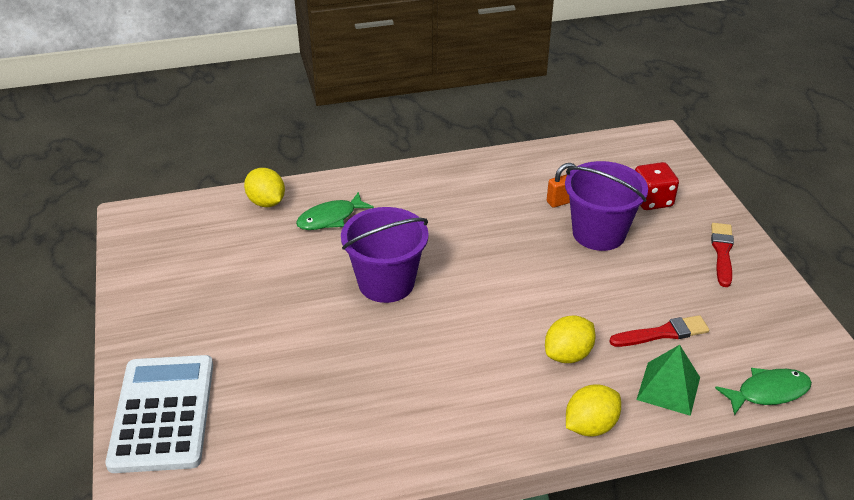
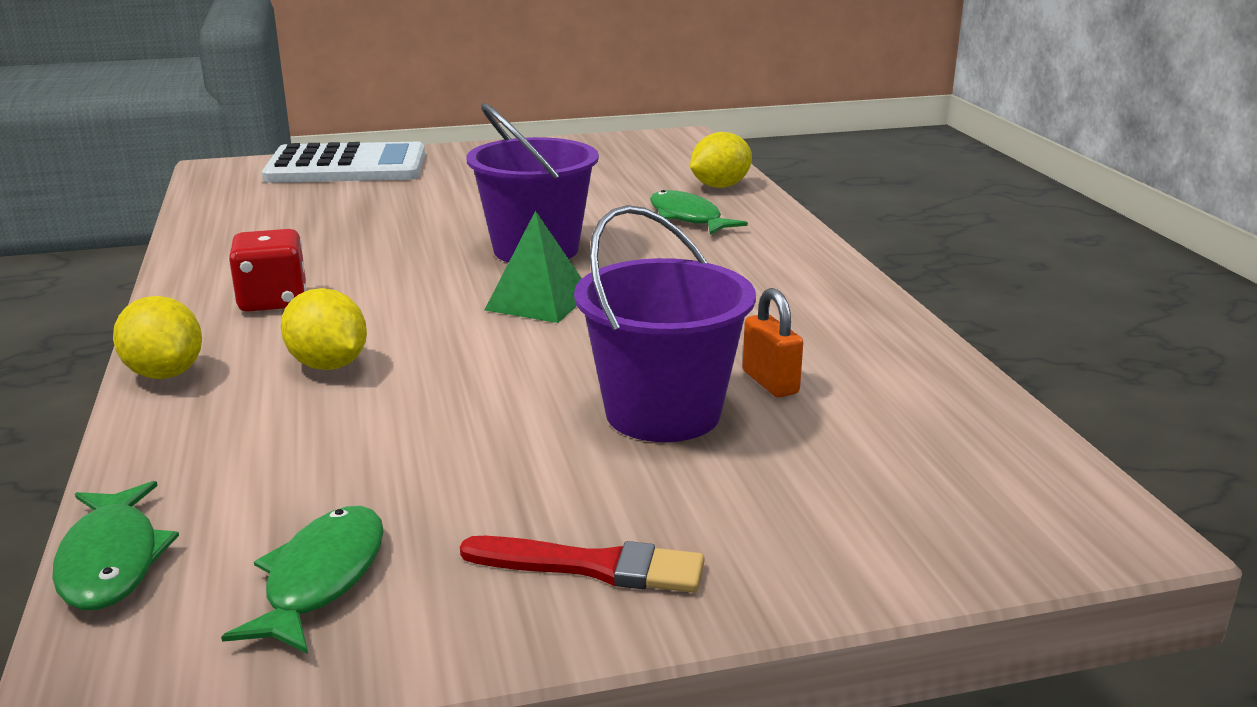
camera: 90 degrees right, 15 degrees down
red brush [609,315,709,347] -> none
red dice [635,162,679,210] -> red dice moved to [229,229,306,312]
green pyramid [636,345,700,416] -> green pyramid moved to [485,210,582,323]
none -> green fish [221,506,384,654]

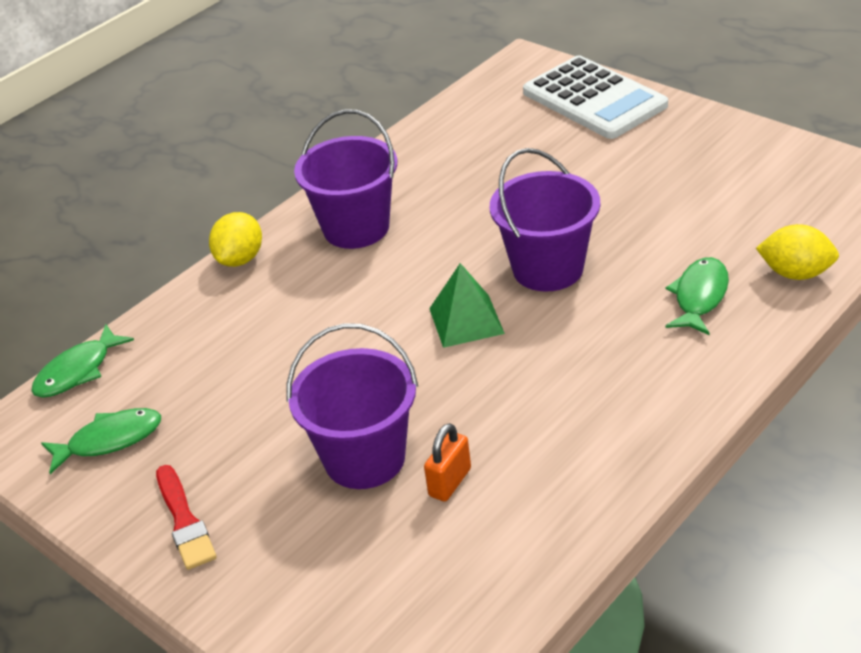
camera: 60 degrees right, 15 degrees up
red dice [229,229,306,312] -> purple bucket [294,109,397,249]
yellow lemon [281,288,367,370] -> none

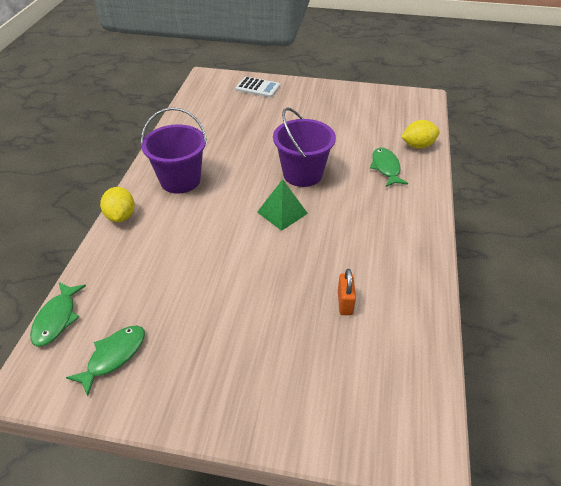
camera: 35 degrees left, 5 degrees up
red brush [156,465,217,570] -> none
purple bucket [287,323,418,489] -> none
white calculator [523,56,668,139] -> white calculator [236,77,280,97], size x0.57

